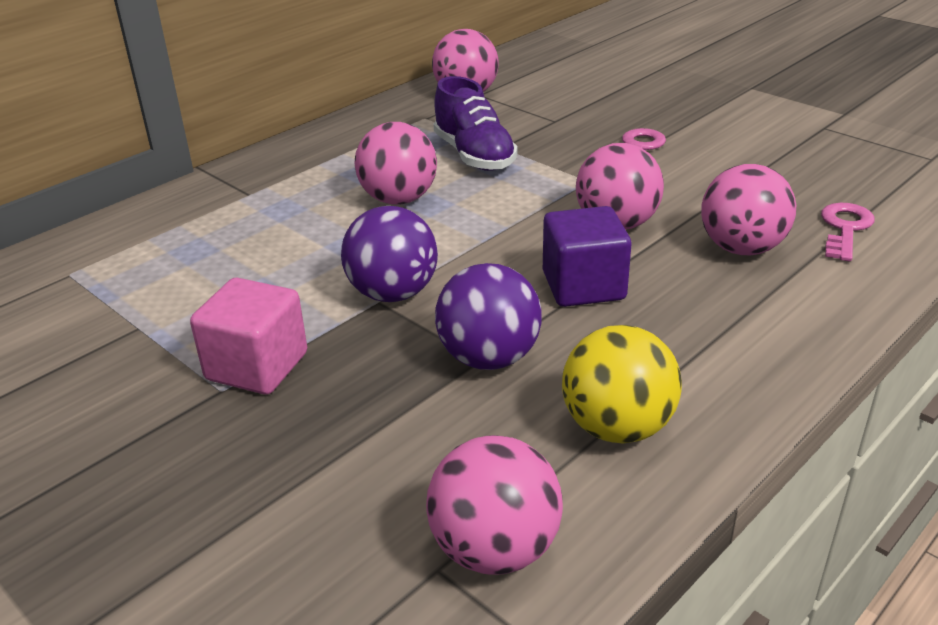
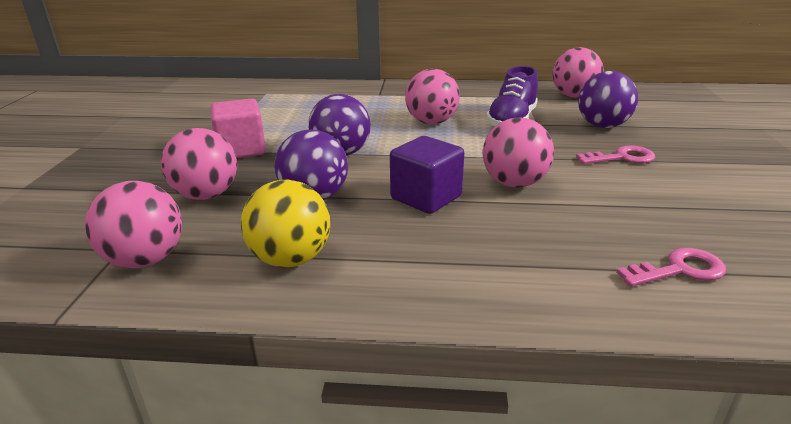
camera: 50 degrees right, 5 degrees down
pink ball [701,164,796,255] -> pink ball moved to [161,128,237,200]
none -> purple ball [578,71,638,128]

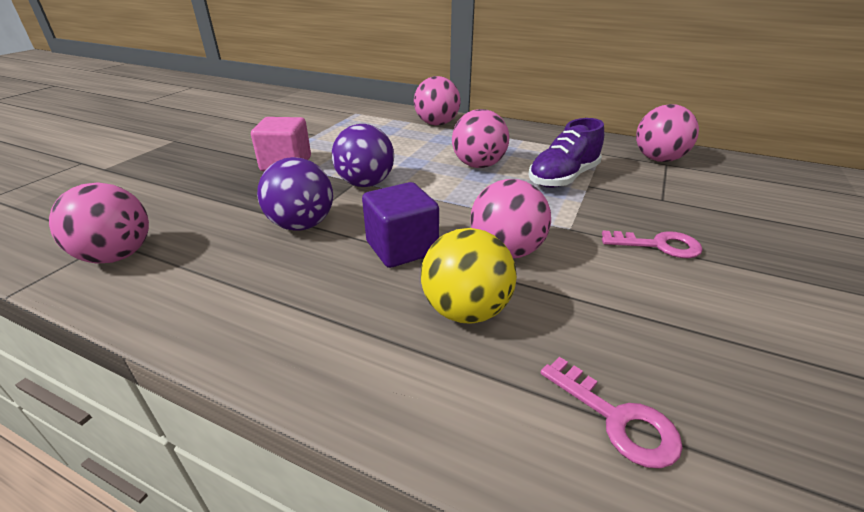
camera: 20 degrees right, 5 degrees up
pink ball [161,128,237,200] -> pink ball moved to [414,76,461,125]
yellow ball [241,180,330,267] -> yellow ball moved to [421,228,517,324]
purple ball [578,71,638,128] -> none
pink key [616,248,726,287] -> pink key turned 45 degrees clockwise [540,357,683,469]

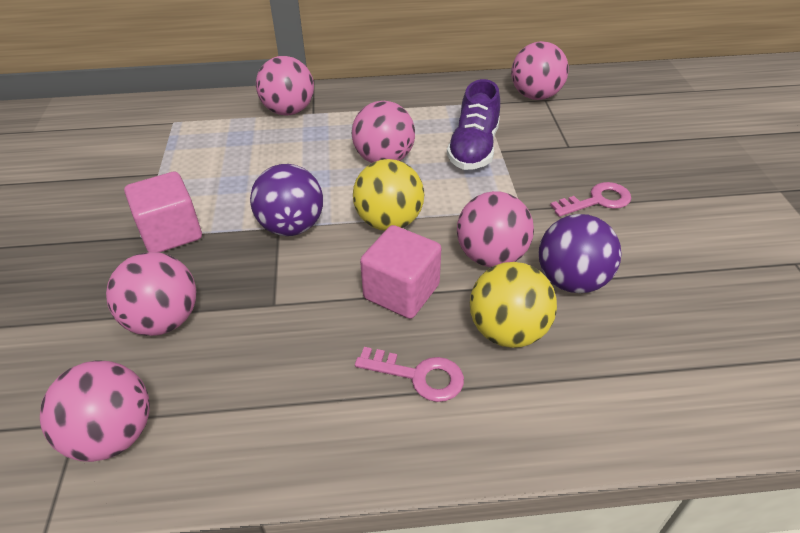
camera: 30 degrees left, 10 degrees up
purple ball [257,157,333,230] -> purple ball moved to [539,214,622,293]
purple cube [362,182,439,268] -> pink cube [360,225,441,319]
pink key [540,357,683,469] -> pink key moved to [355,347,464,402]
none -> pink ball [106,252,196,336]
none -> yellow ball [353,159,424,231]

